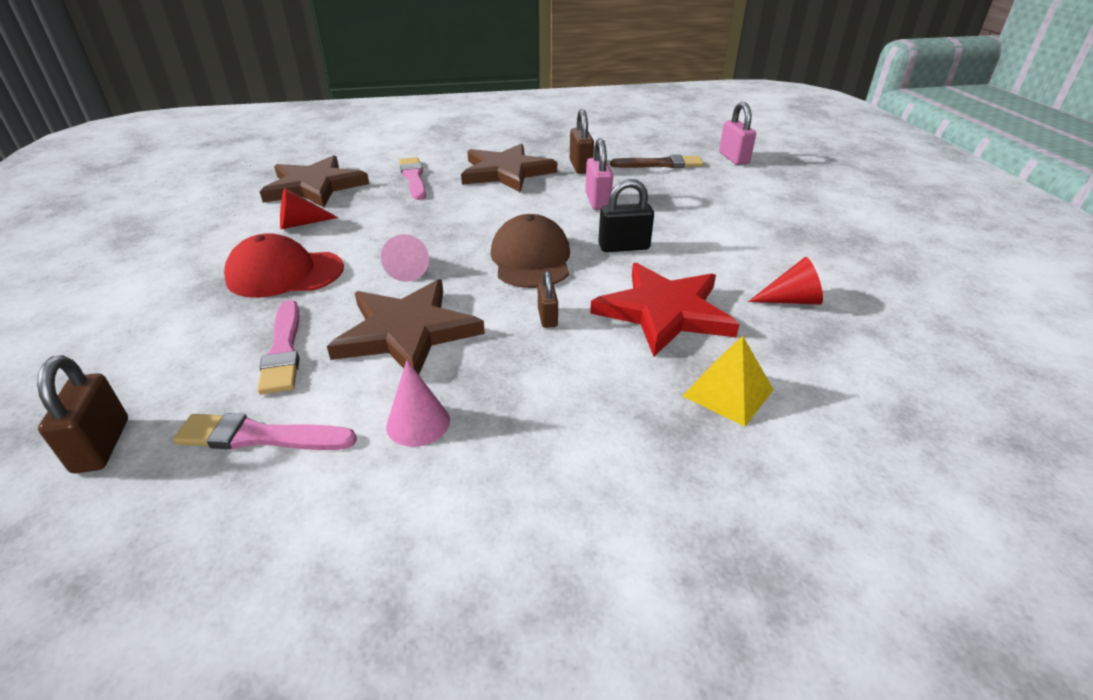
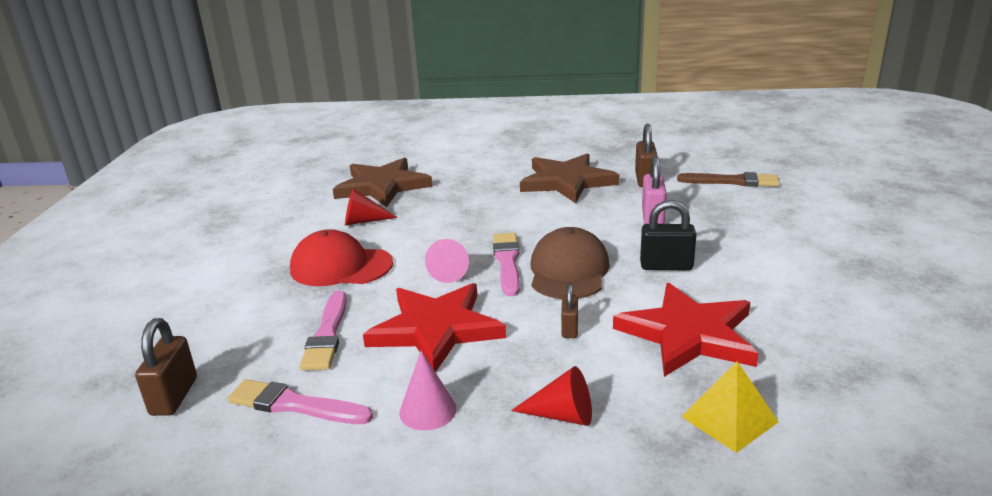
camera: 15 degrees right, 10 degrees down
brown star [327,279,485,375] -> red star [363,283,506,372]
pink brush [399,157,426,200] -> pink brush moved to [493,233,520,296]
pink padlock [719,102,756,165] -> none
red cone [748,257,823,305] -> red cone moved to [511,366,592,426]

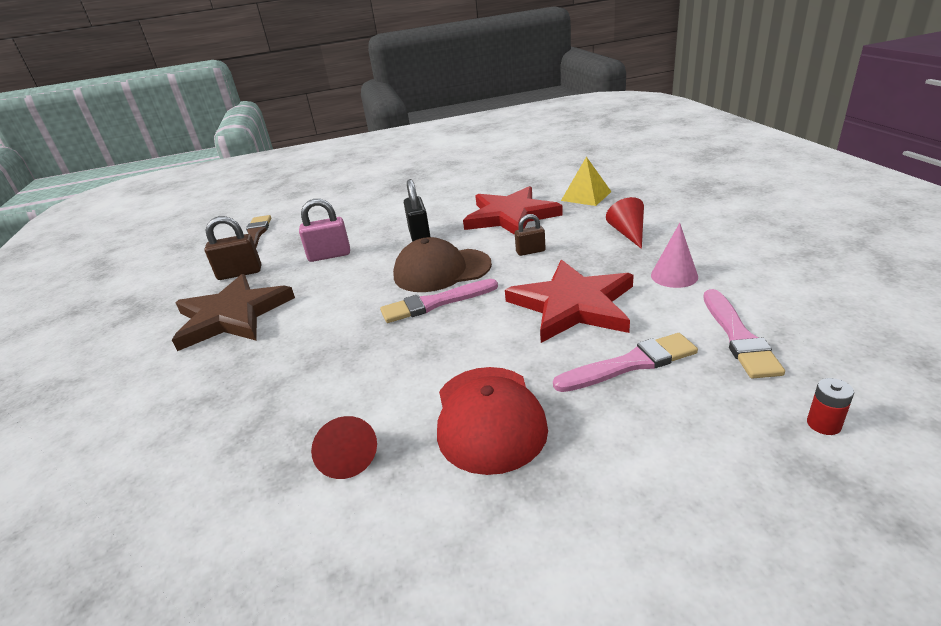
camera: 105 degrees left, 5 degrees up
brown padlock [135,318,197,416] -> red battery [807,378,854,435]
brown star [333,158,433,207] -> none
pink cone [425,239,469,283] -> none

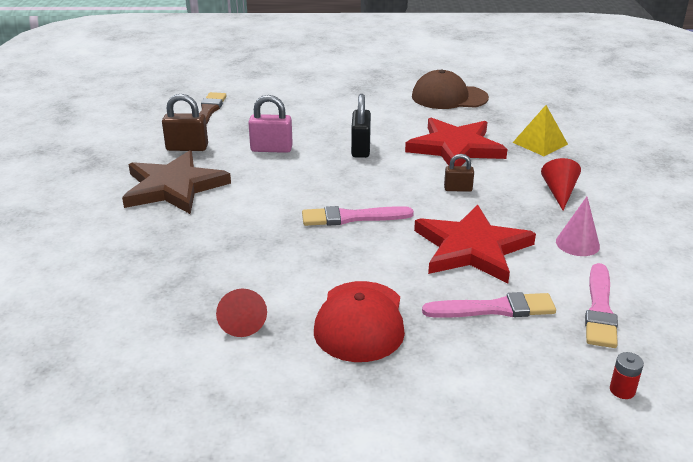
camera: 10 degrees right, 0 degrees up
brown cap [393,237,492,292] -> brown cap moved to [412,70,489,109]

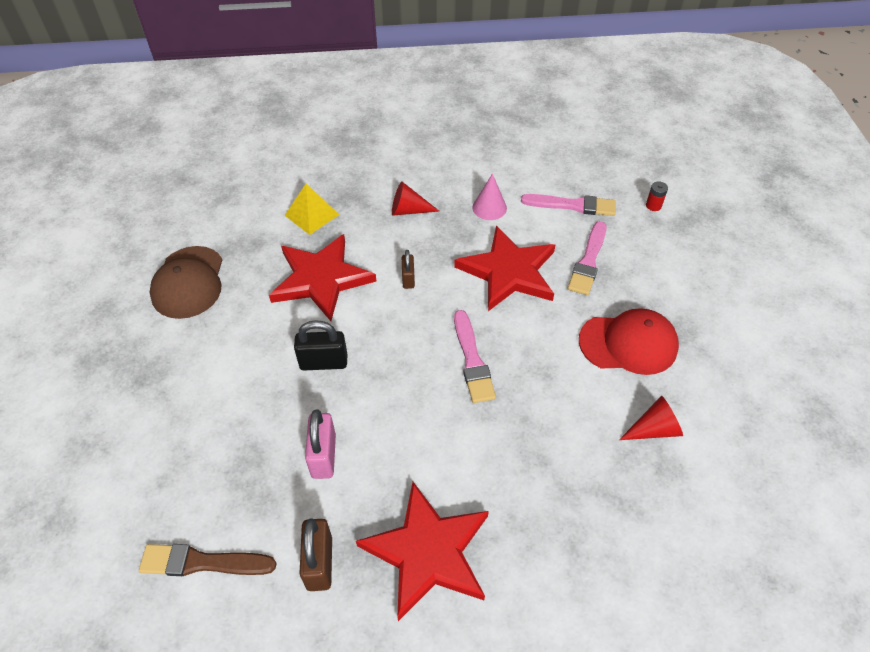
camera: 95 degrees left, 20 degrees up
brown star [122,150,231,214] -> red star [356,482,489,621]
pink brush [422,292,556,318] -> pink brush turned 150 degrees counterclockwise [568,221,607,295]

